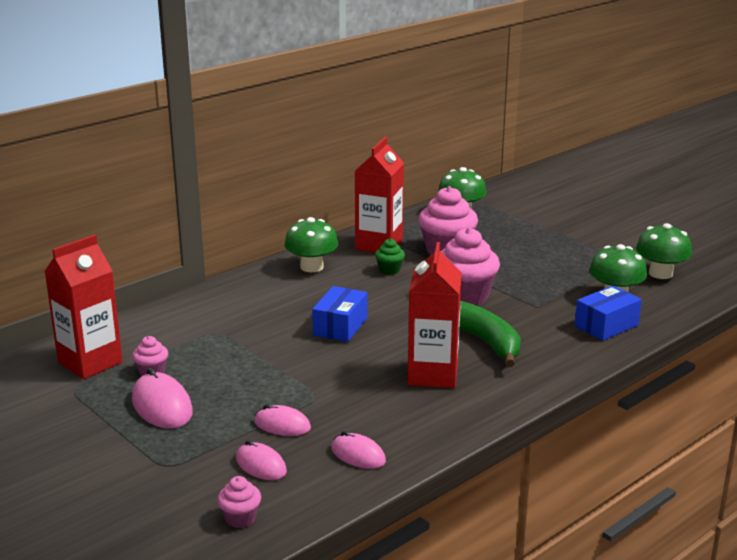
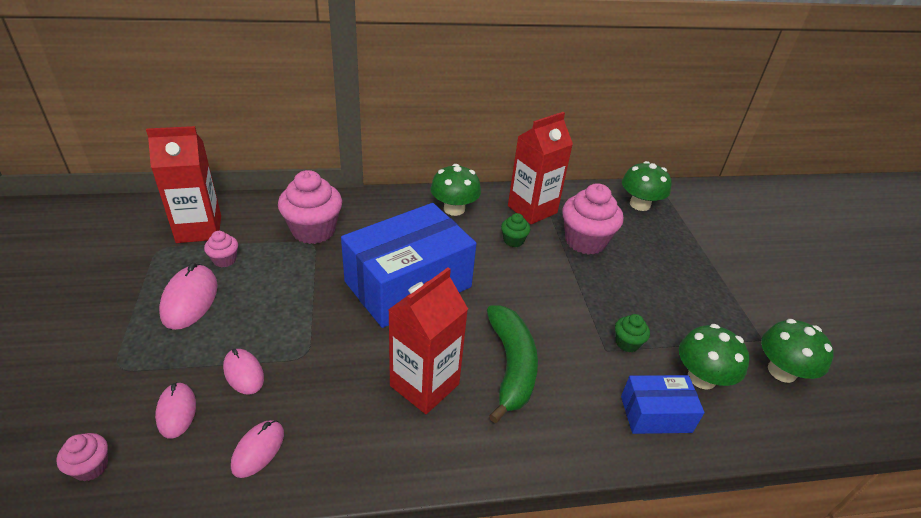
camera: 30 degrees right, 15 degrees up
blue box [312,286,367,342] -> blue box [341,203,476,328], size x2.02
pink mouse [331,431,386,469] -> pink mouse turned 45 degrees clockwise [231,420,284,478]
pink cupcake [441,227,500,305] -> pink cupcake moved to [278,170,342,244]
none -> green cupcake [615,314,650,352]

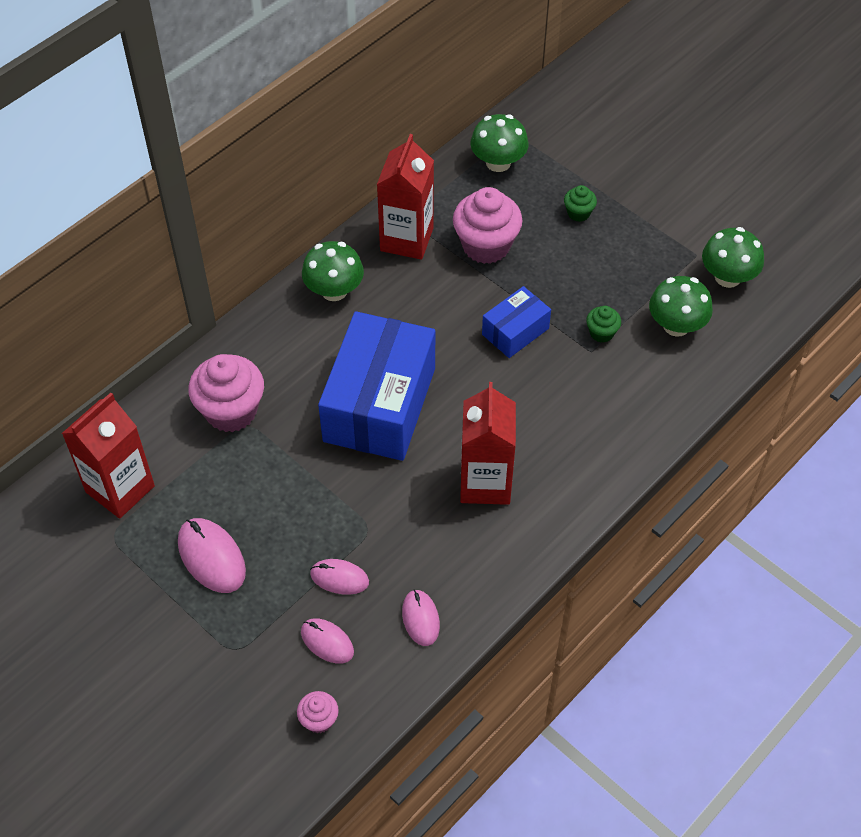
camera: 35 degrees left, 15 degrees up
pink cupcake [204,231,238,267] -> none
green banana [487,306,538,423] -> none
green cupcake [501,213,530,247] -> green cupcake moved to [564,185,597,222]
blue box [621,375,705,434] -> blue box moved to [482,286,551,358]

